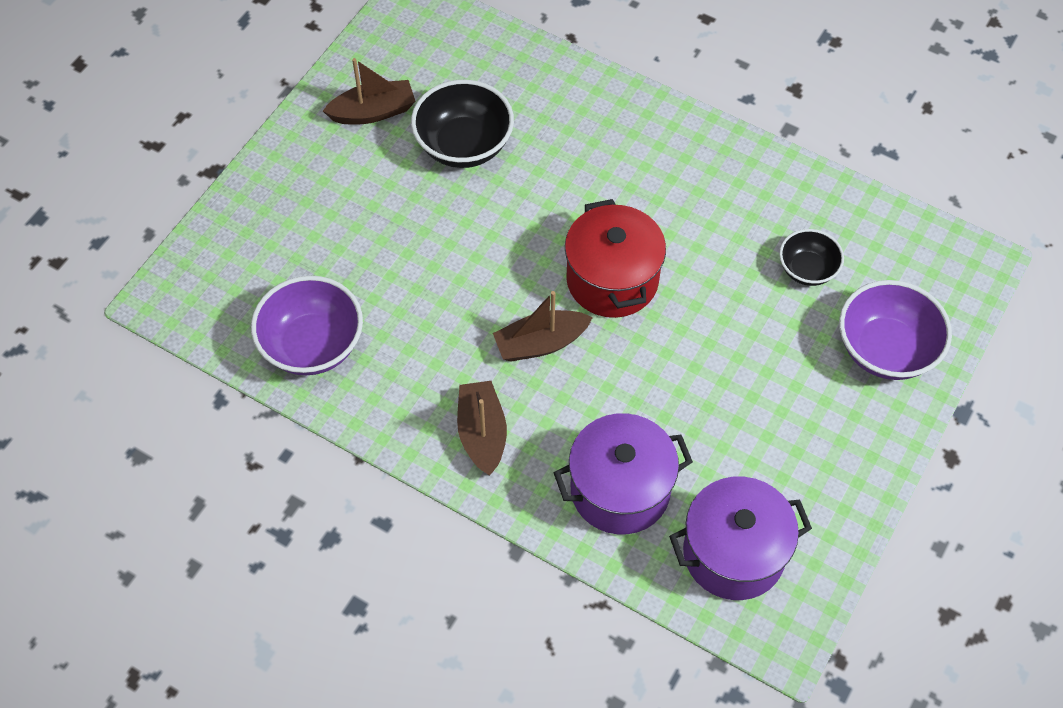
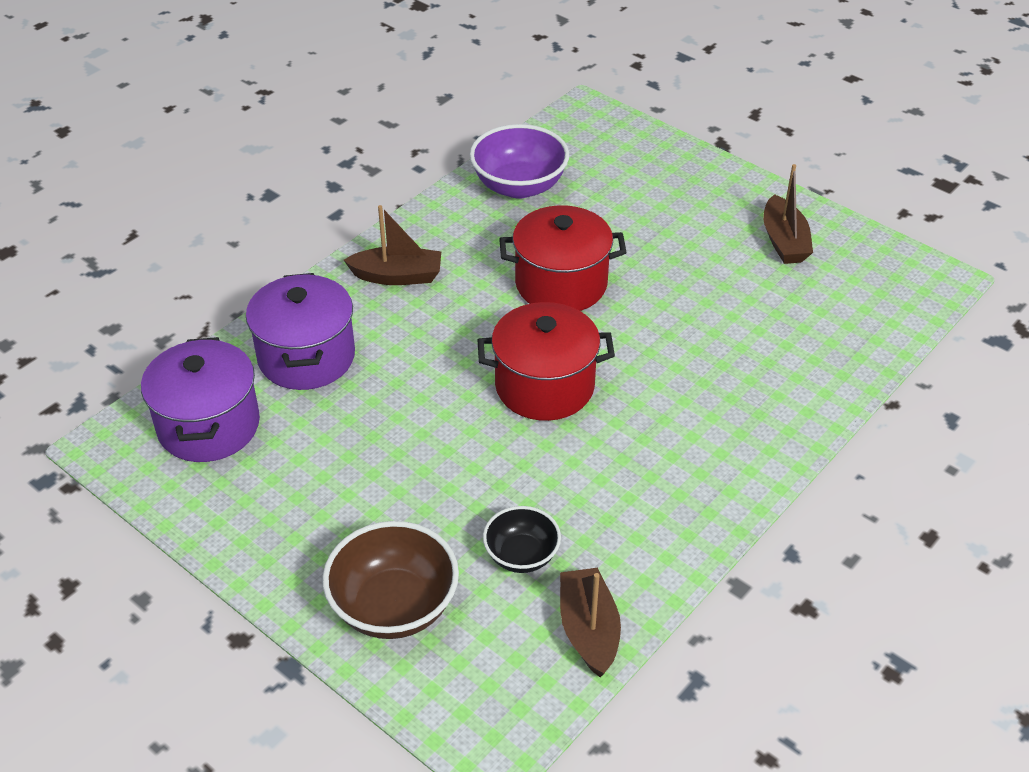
camera: 100 degrees right, 15 degrees down
black bowl [411,80,514,168] -> none
brown boat [493,291,593,362] -> brown boat moved to [560,568,621,677]
purple bowl [839,280,952,380] -> brown bowl [322,521,459,639]
none -> red pot [499,205,627,311]

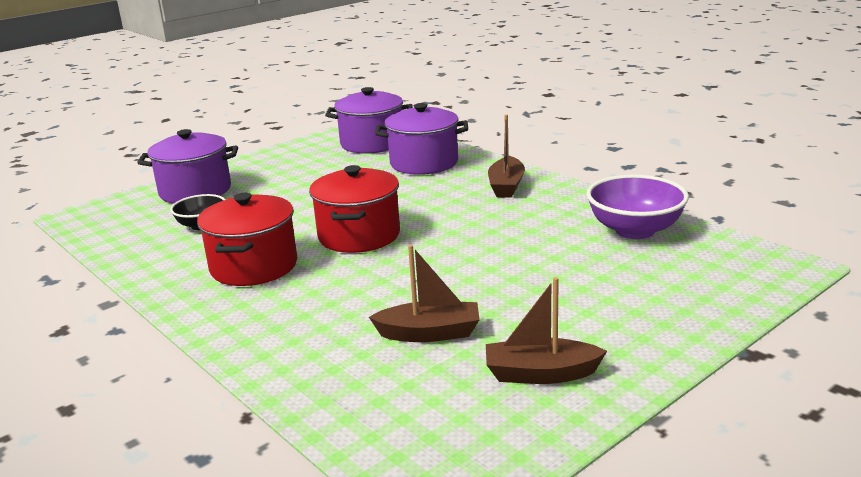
camera: 100 degrees right, 20 degrees down
brown bowl [322,521,459,639] -> purple pot [137,129,238,203]
red pot [499,205,627,311] -> red pot moved to [197,193,297,286]
brown boat [560,568,621,677] -> brown boat moved to [369,245,480,342]

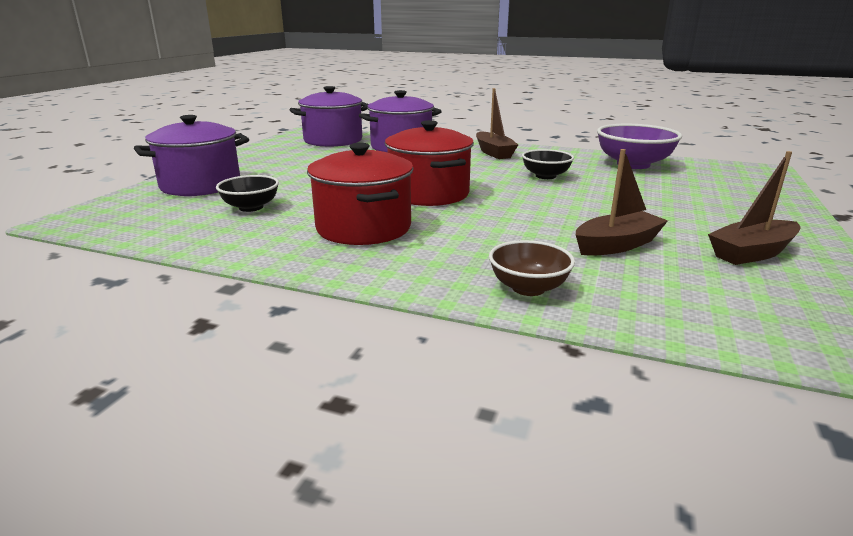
camera: 30 degrees left, 0 degrees up
none -> brown bowl [489,240,575,296]
none -> black bowl [522,149,574,179]

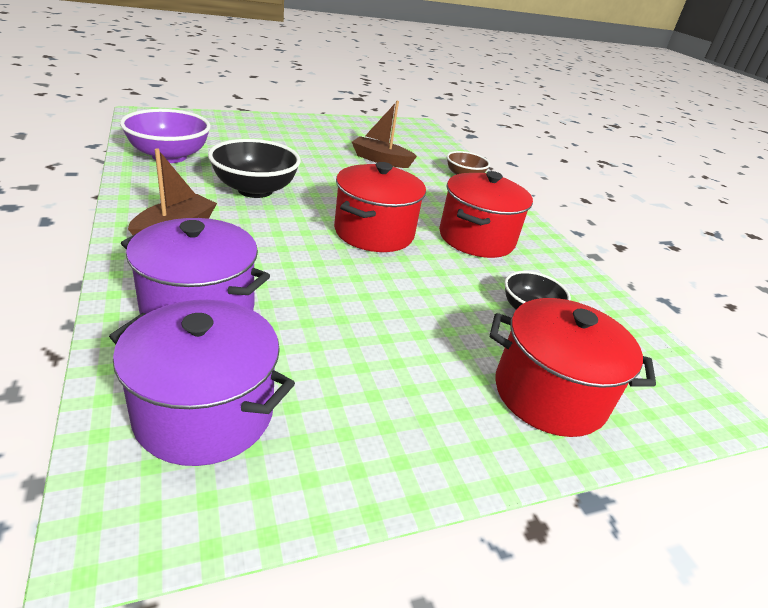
camera: 135 degrees left, 10 degrees up
purple pot [134,115,249,196] -> red pot [490,298,656,437]
black bowl [522,149,574,179] -> black bowl [208,139,301,198], size x1.66
brown boat [708,151,801,265] -> none

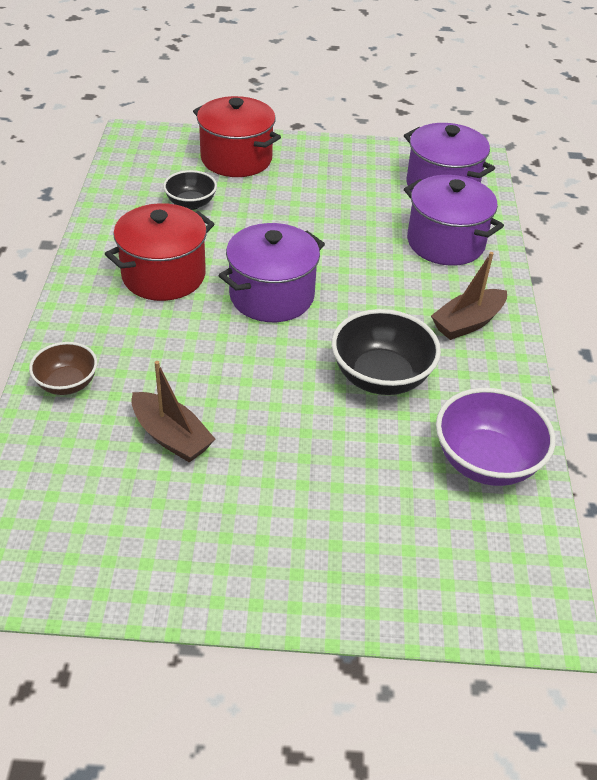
camera: 155 degrees left, 10 degrees up
red pot [334,162,426,252] -> purple pot [218,223,325,322]

